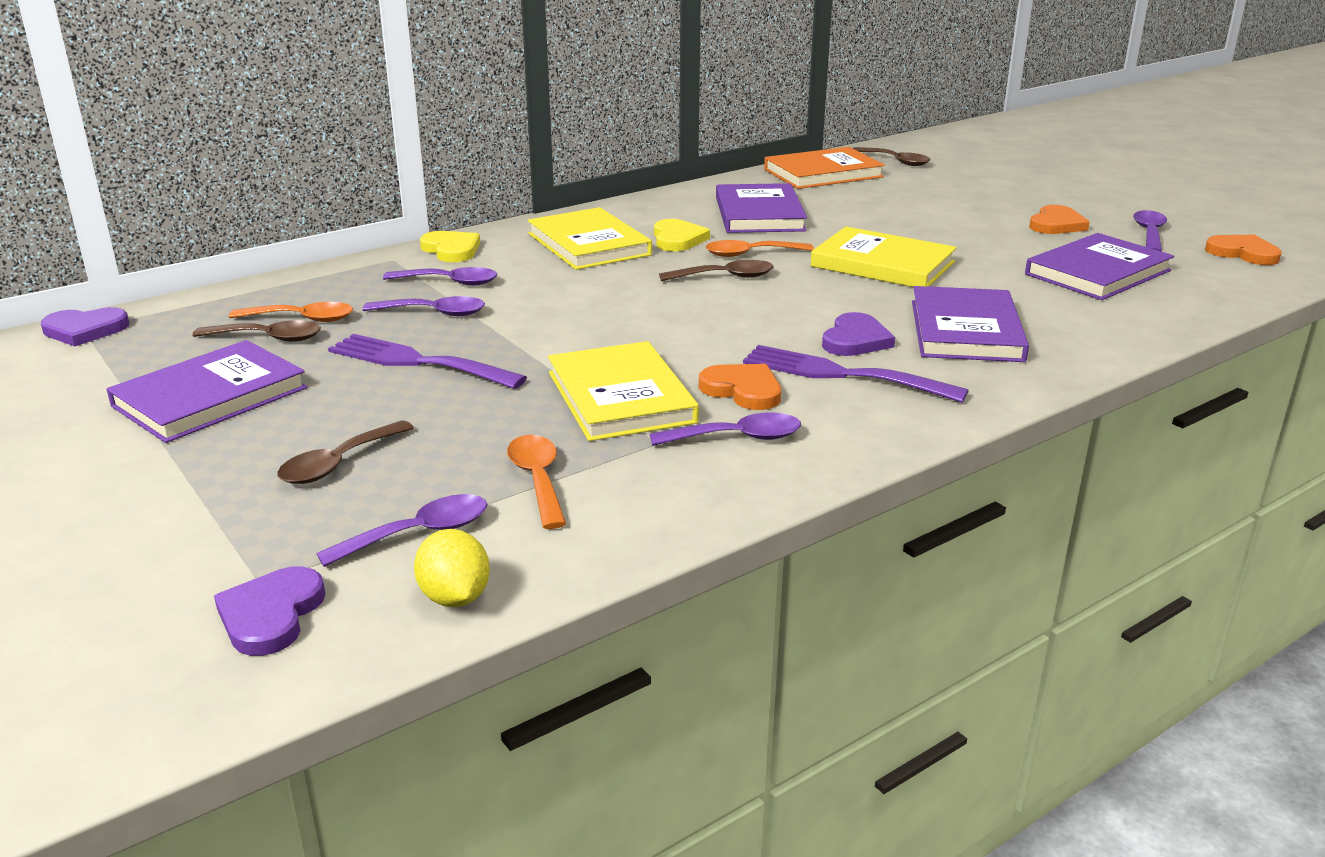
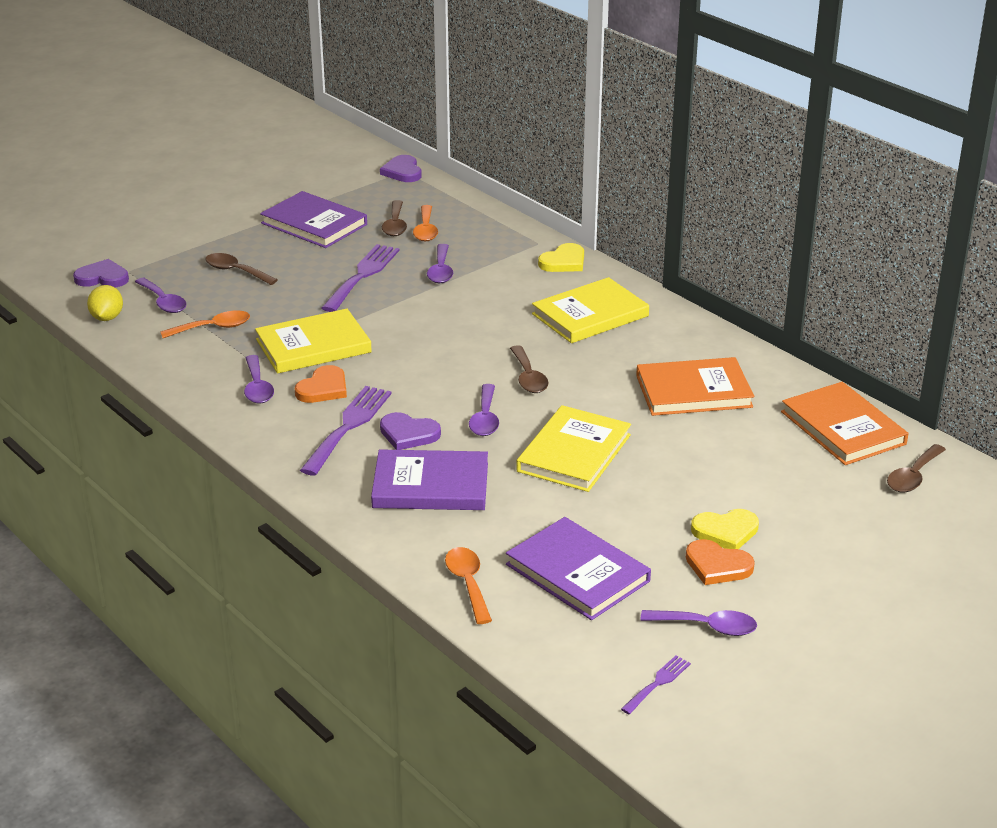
camera: 85 degrees right, 5 degrees up
purple spoon [383,267,497,285] -> purple spoon moved to [469,384,499,436]
yellow lemon [414,529,490,607] -> yellow lemon turned 60 degrees counterclockwise [87,285,123,321]
yellow heart [654,219,710,251] -> yellow heart moved to [691,509,759,549]
orange spoon [706,240,814,257] -> orange spoon moved to [445,547,492,624]
purple book [716,183,807,233] -> orange book [636,357,754,416]
orange heart [1205,235,1282,265] -> purple fork [621,655,691,714]

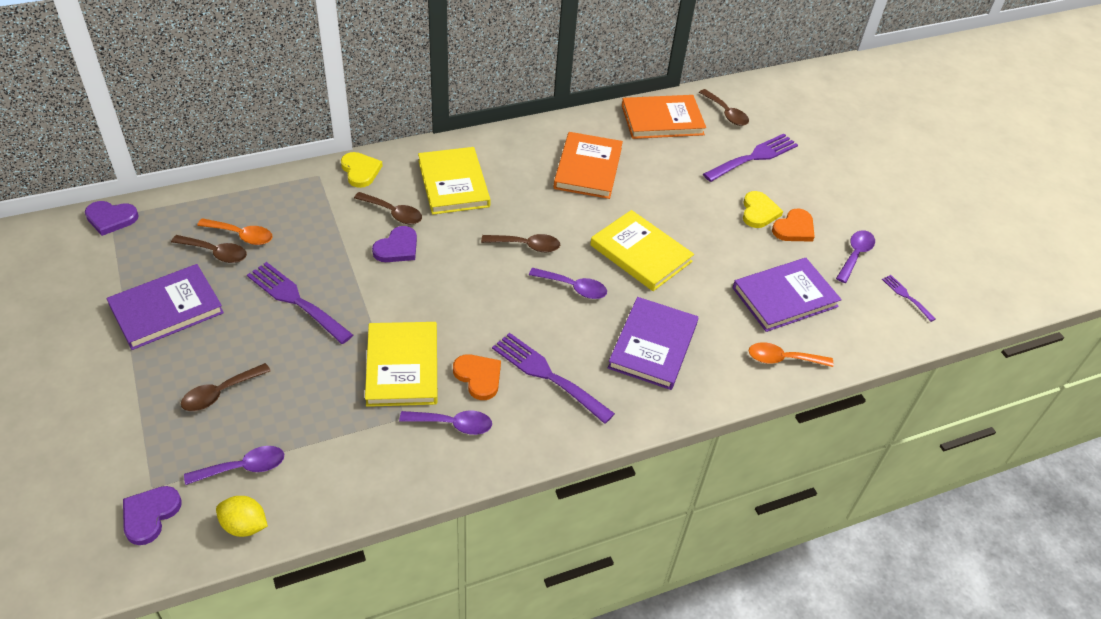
camera: 75 degrees left, 15 degrees up
orange spoon [160,311,250,338] -> none
purple heart [380,412,441,450] -> purple heart moved to [372,226,417,262]
purple spoon [427,244,453,283] -> none
none -> brown spoon [354,192,422,224]
none -> purple fork [703,134,798,182]

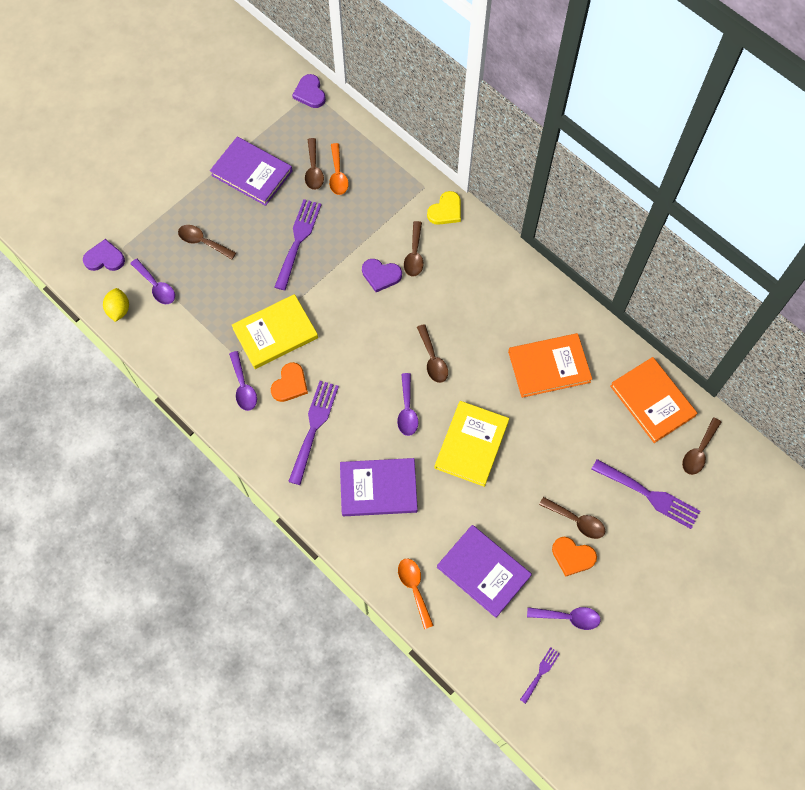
camera: 70 degrees right, 20 degrees up
yellow book [418,147,490,215] -> none
yellow heart [743,191,783,228] -> brown spoon [539,497,605,539]

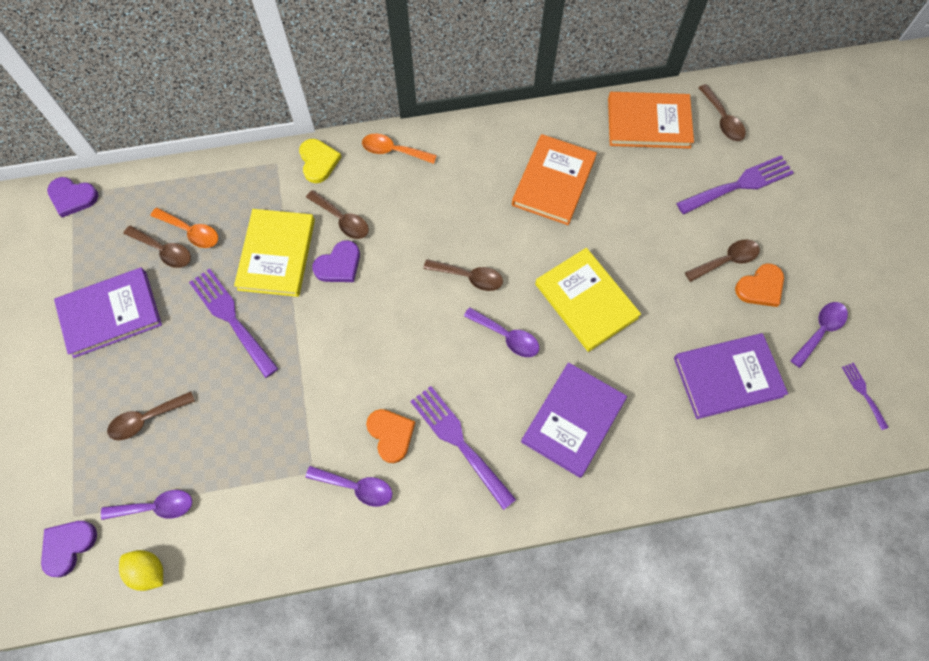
camera: 55 degrees left, 0 degrees up
yellow book [232,294,318,369] -> yellow book moved to [234,209,315,297]
orange spoon [398,558,434,629] -> orange spoon moved to [362,133,437,164]

